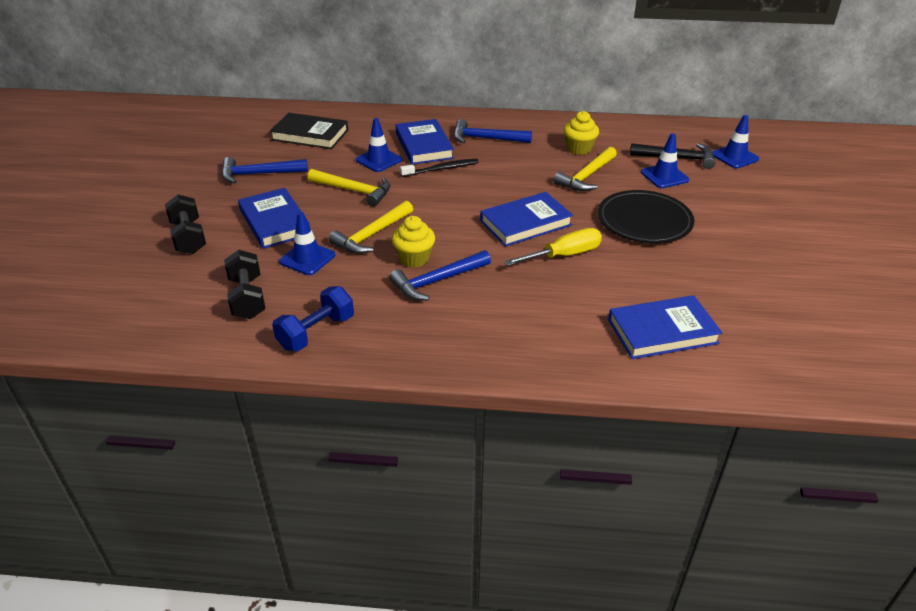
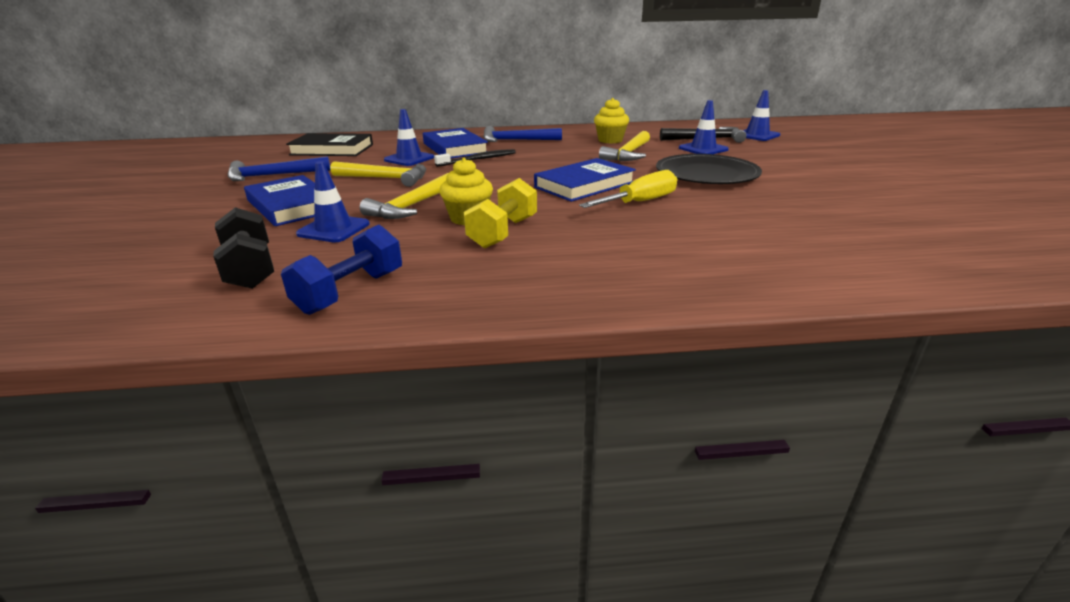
camera: 10 degrees left, 10 degrees down
black dumbbell [165,194,206,254] -> none
blue hammer [389,250,491,300] -> yellow dumbbell [464,178,537,249]
blue book [608,295,722,359] -> none

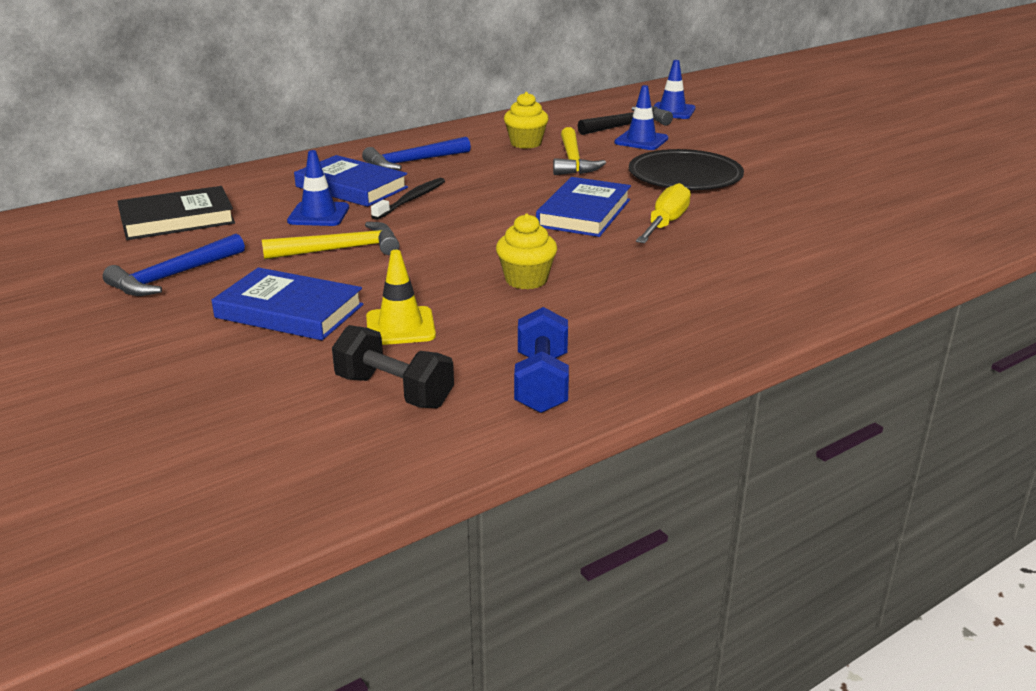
camera: 30 degrees left, 0 degrees up
blue traffic cone [296,161,370,243] -> yellow traffic cone [366,250,436,345]
yellow hammer [360,173,449,219] -> none
yellow dumbbell [464,178,537,249] -> none

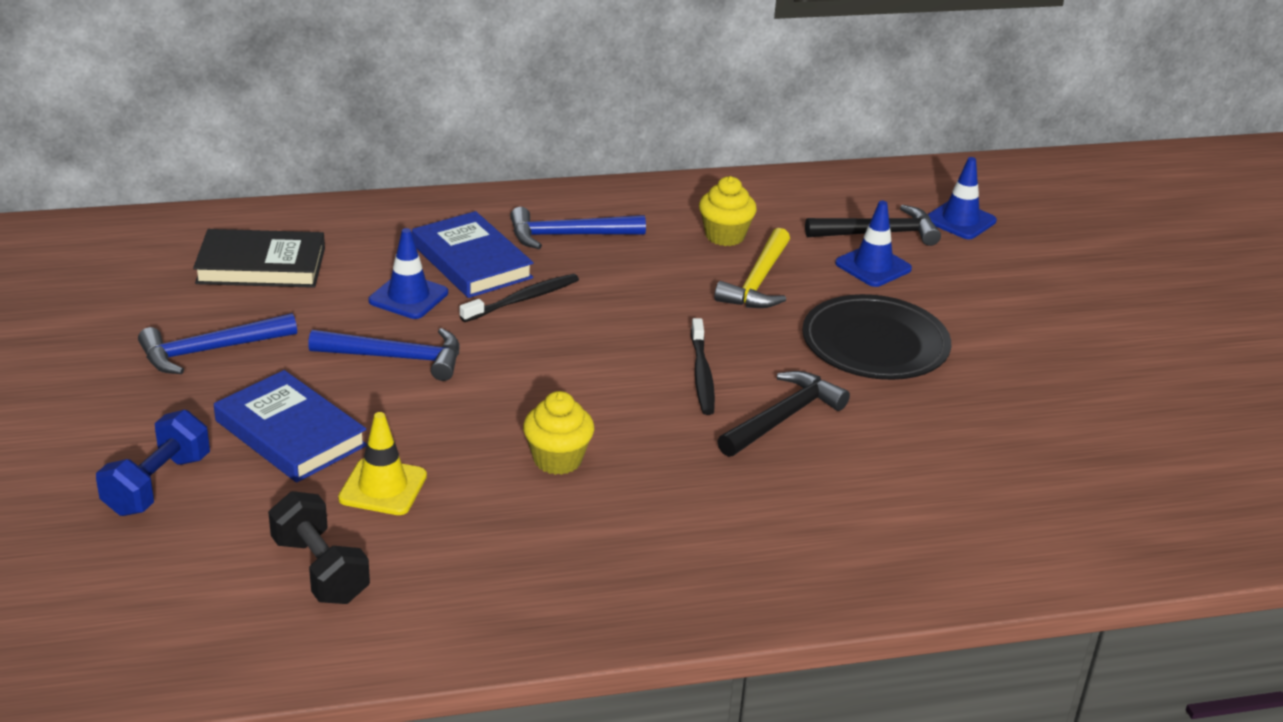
camera: 20 degrees right, 5 degrees up
yellow hammer [262,222,399,260] -> blue hammer [308,328,459,381]
blue dumbbell [514,307,569,413] -> blue dumbbell moved to [96,410,210,516]
blue book [536,177,631,237] -> black toothbrush [691,318,715,415]
yellow screwdriver [636,183,691,243] -> black hammer [717,371,850,457]

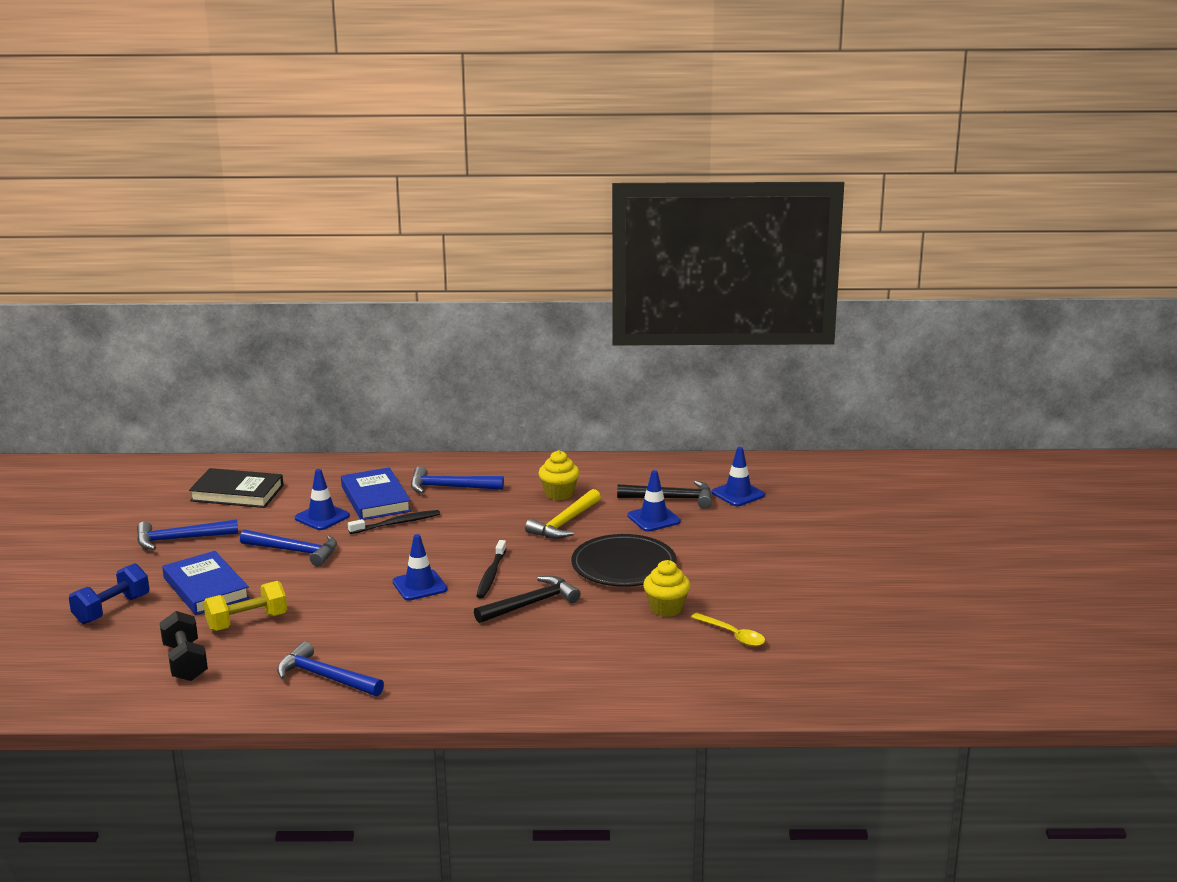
camera: 15 degrees right, 10 degrees down
yellow traffic cone [338,412,427,515] -> yellow dumbbell [203,581,287,631]
yellow cupcake [523,391,595,475] -> yellow cupcake moved to [643,560,690,617]
none -> blue hammer [277,641,384,696]
none -> blue traffic cone [392,534,447,601]
none -> yellow spoon [691,613,765,646]

